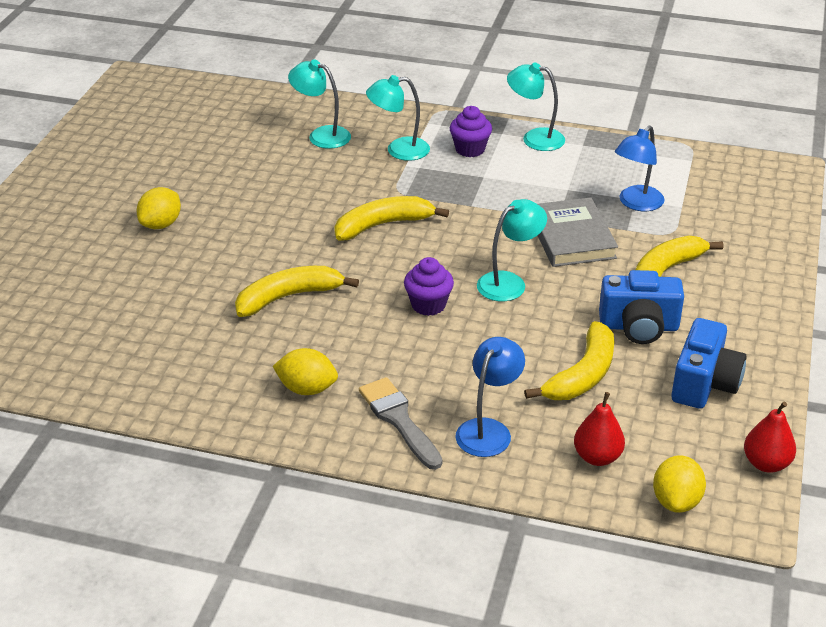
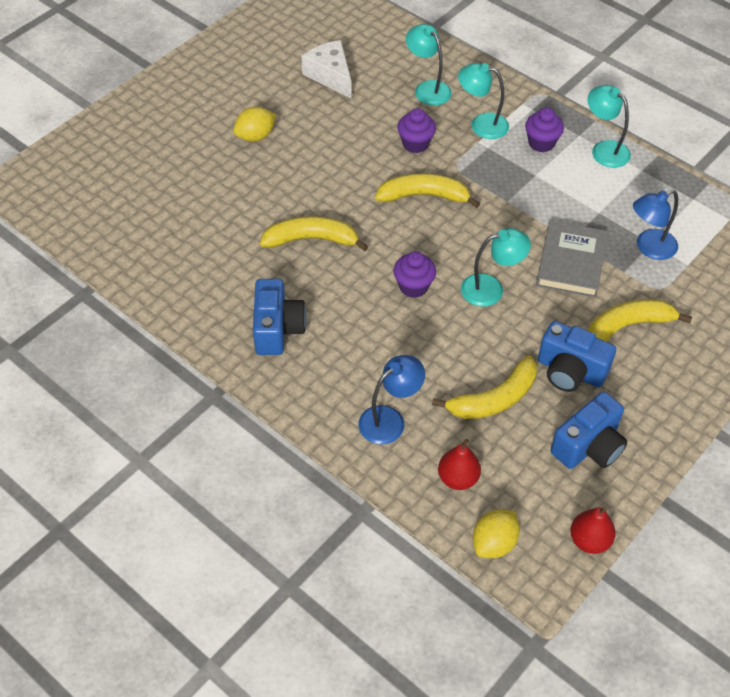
camera: 25 degrees right, 15 degrees up
yellow lemon [273,348,338,395] -> blue camera [253,279,307,355]
grey brush [359,377,442,470] -> none
none -> white cheese [302,40,351,98]
none -> purple cupcake [397,108,436,153]

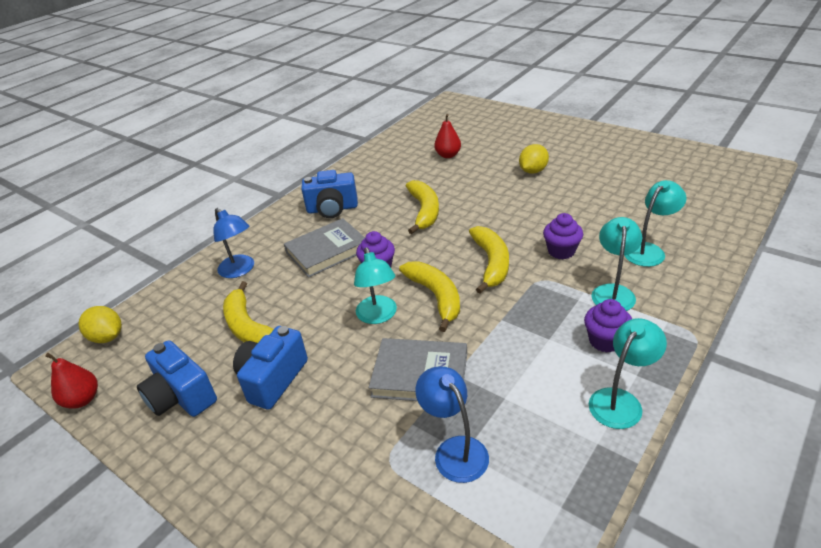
camera: 90 degrees right, 15 degrees down
yellow lemon [233,107,276,142] -> yellow lemon turned 75 degrees clockwise [519,144,549,174]
white cheese [302,40,351,98] -> none
red pear [438,439,481,490] -> red pear moved to [434,114,461,158]
yellow banana [588,299,692,342] -> yellow banana moved to [399,261,460,332]
none -> grey book [284,218,365,277]

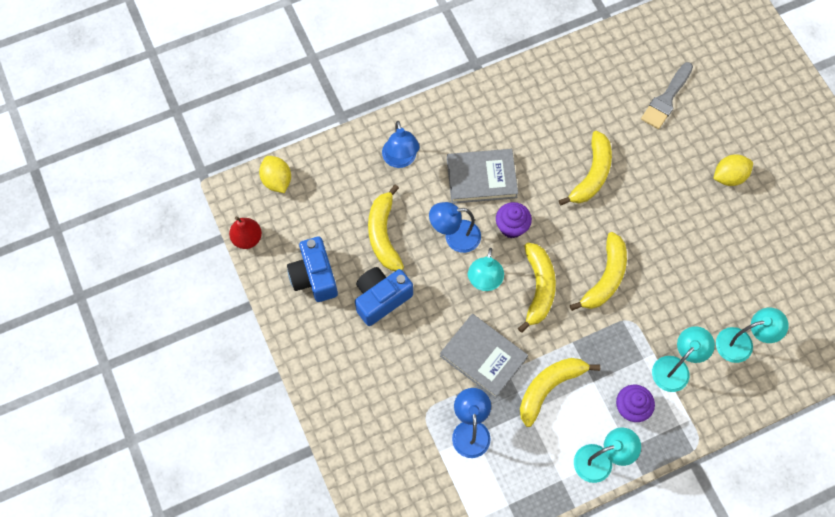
camera: 25 degrees right, 30 degrees up
blue camera [301,170,358,218] -> none
red pear [434,114,461,158] -> grey brush [641,62,693,129]
purple cupcake [543,213,583,260] -> none
none -> blue lamp [429,202,481,253]
none -> yellow banana [520,358,600,427]

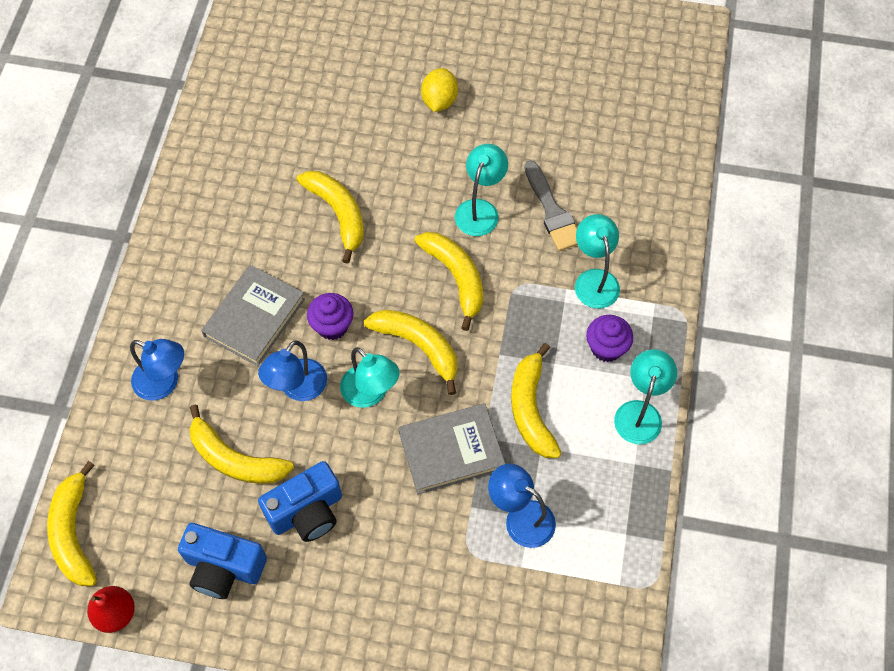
camera: 55 degrees left, 5 degrees down
yellow lemon [259,156,291,193] -> yellow banana [47,461,97,586]
blue camera [355,267,413,326] -> blue camera turned 120 degrees counterclockwise [258,461,342,542]
grey brush [641,62,693,129] -> grey brush moved to [524,160,578,251]
turquoise lamp [716,308,789,363] -> turquoise lamp moved to [455,144,508,236]

